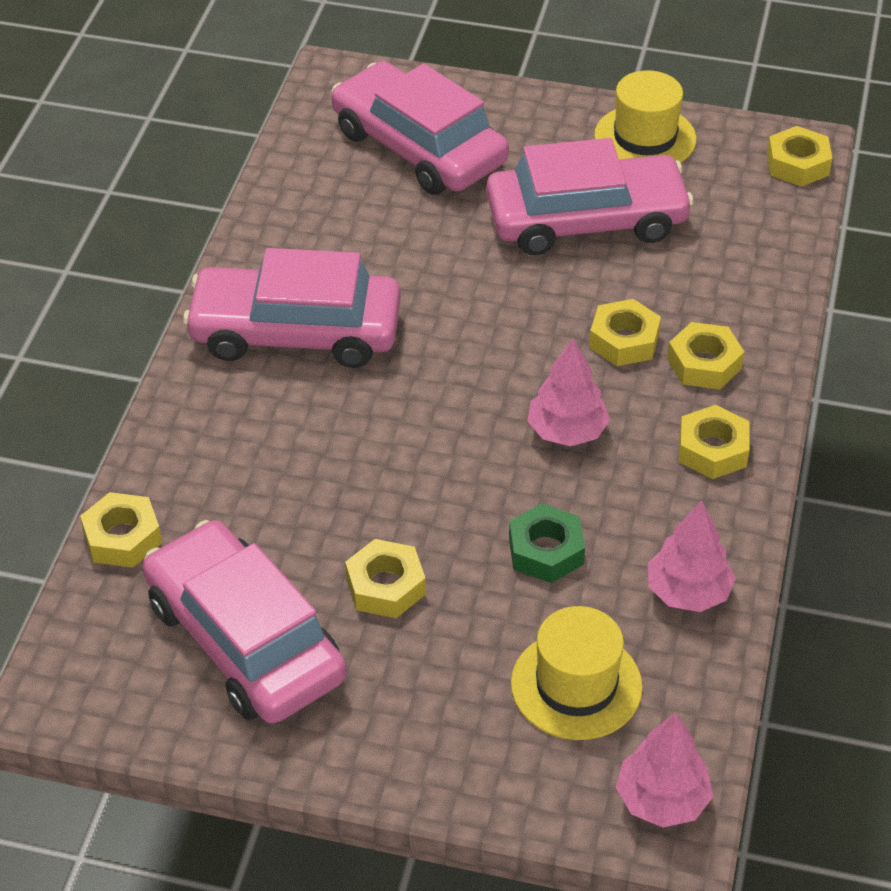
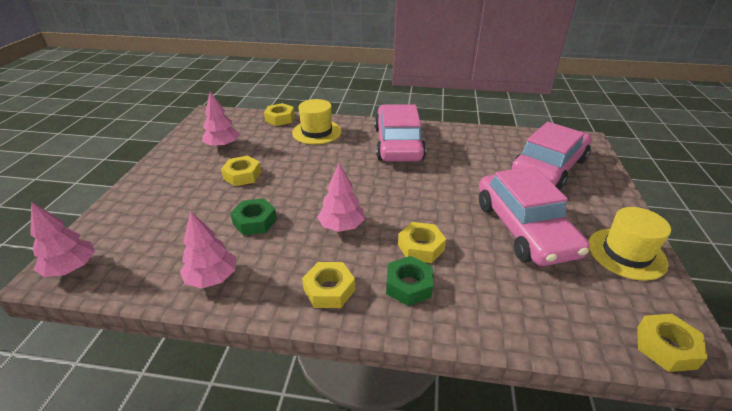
camera: 85 degrees right, 10 degrees down
pink car [142,520,347,724] -> pink tree [202,91,240,148]
yellow hat [511,606,643,740] -> yellow hat moved to [292,99,342,145]
yellow nut [667,322,744,389] -> green nut [386,256,433,306]

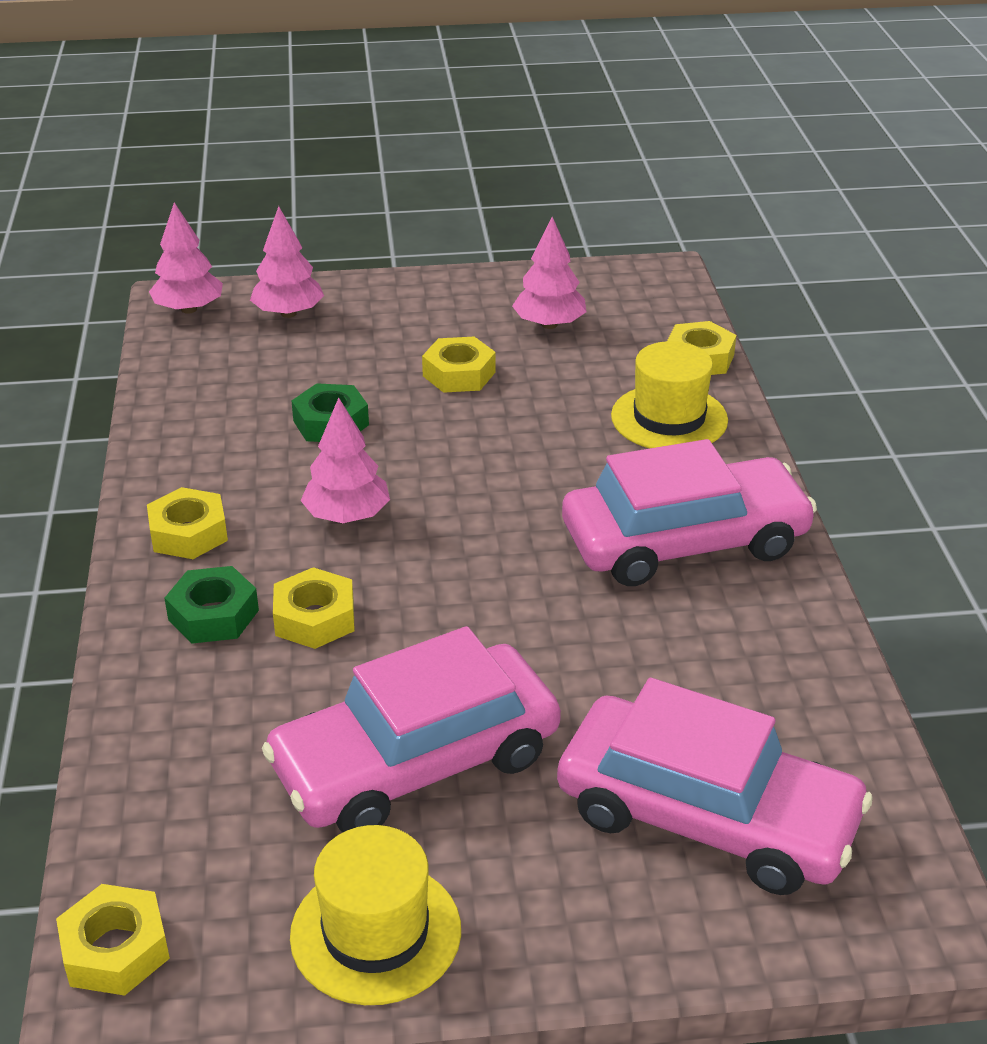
camera: 75 degrees right, 0 degrees up
pink tree [180,212,236,289] -> pink tree moved to [250,206,324,318]

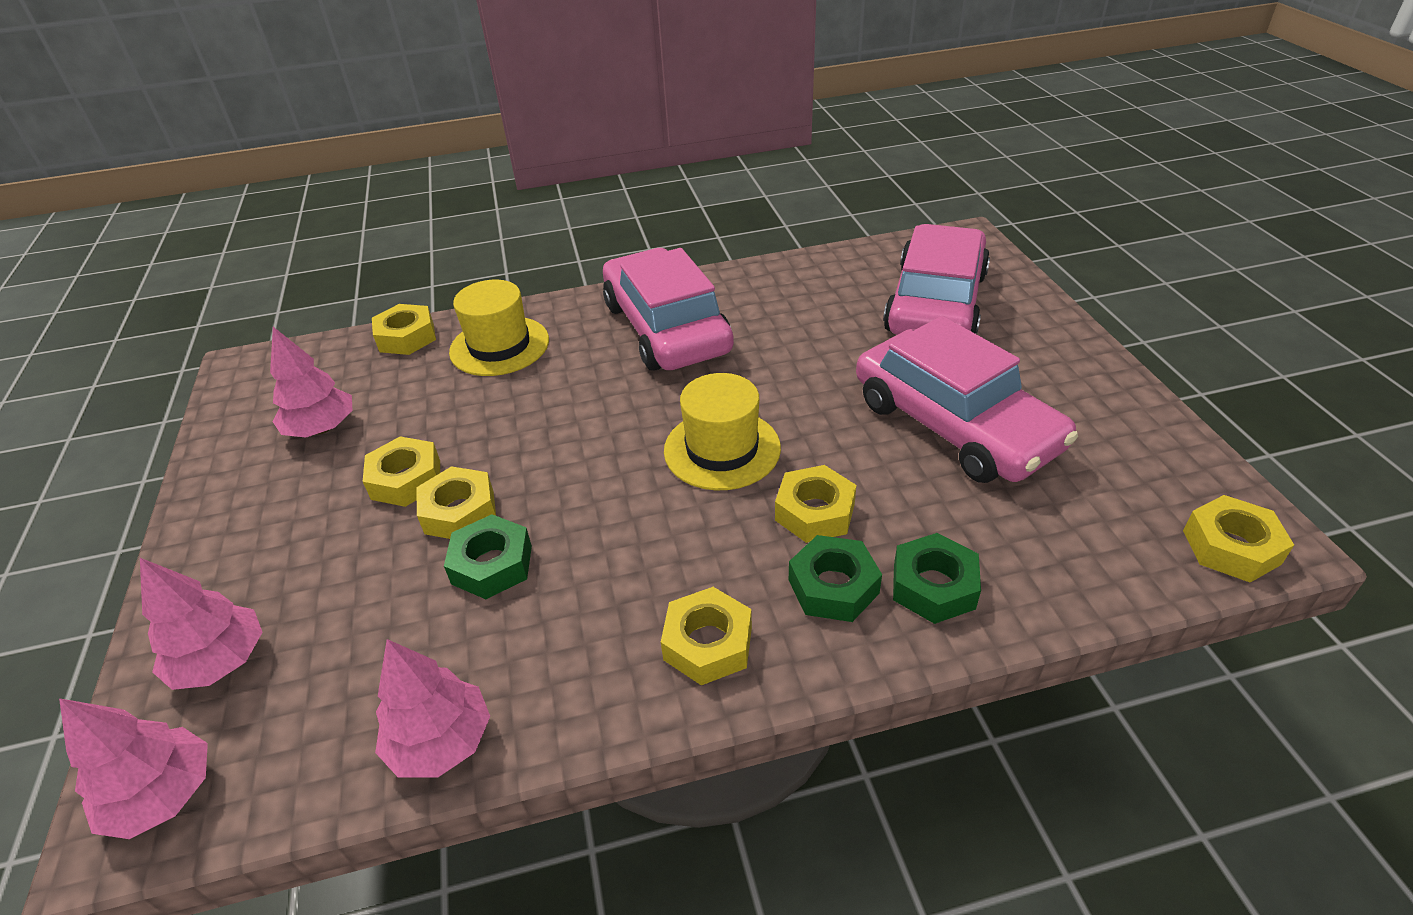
camera: 95 degrees left, 5 degrees up
yellow hat [290,825,461,1005] -> yellow hat moved to [664,373,781,490]
pink tree [301,397,390,523] -> pink tree moved to [375,639,490,777]
none -> yellow nut [416,466,496,539]
none -> green nut [893,533,981,624]

